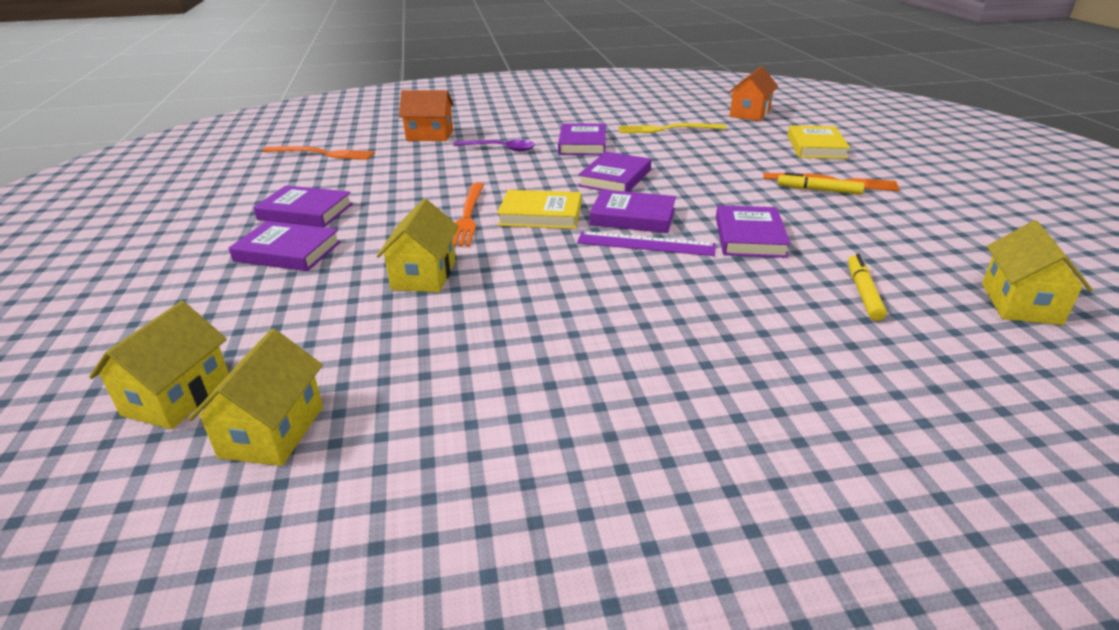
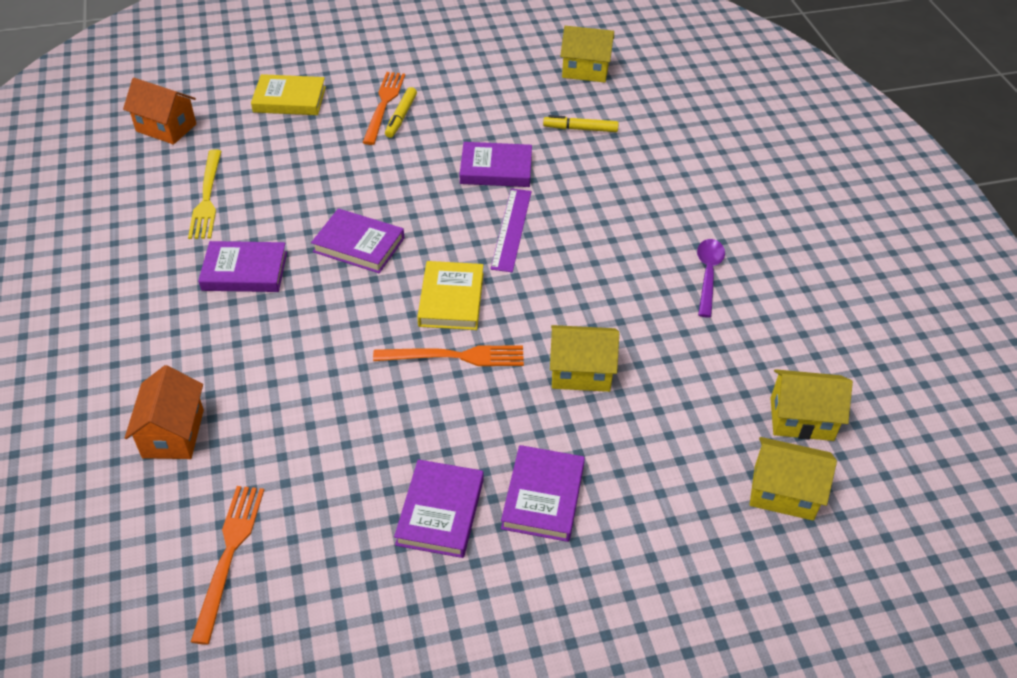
camera: 95 degrees left, 15 degrees up
purple spoon [453,140,535,151] -> purple spoon moved to [697,239,725,318]
purple book [590,189,676,233] -> none

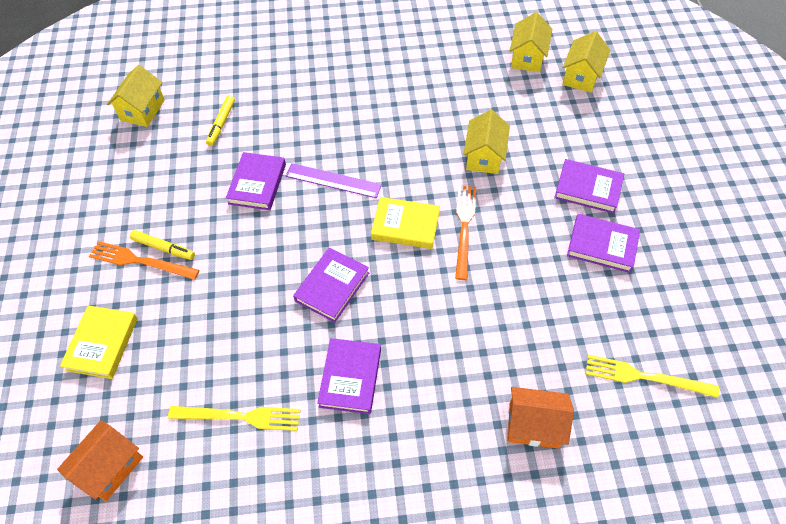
camera: 80 degrees left, 10 degrees up
orange fork [191,486,264,645] -> yellow fork [586,355,719,398]
purple spoon [697,239,725,318] -> none

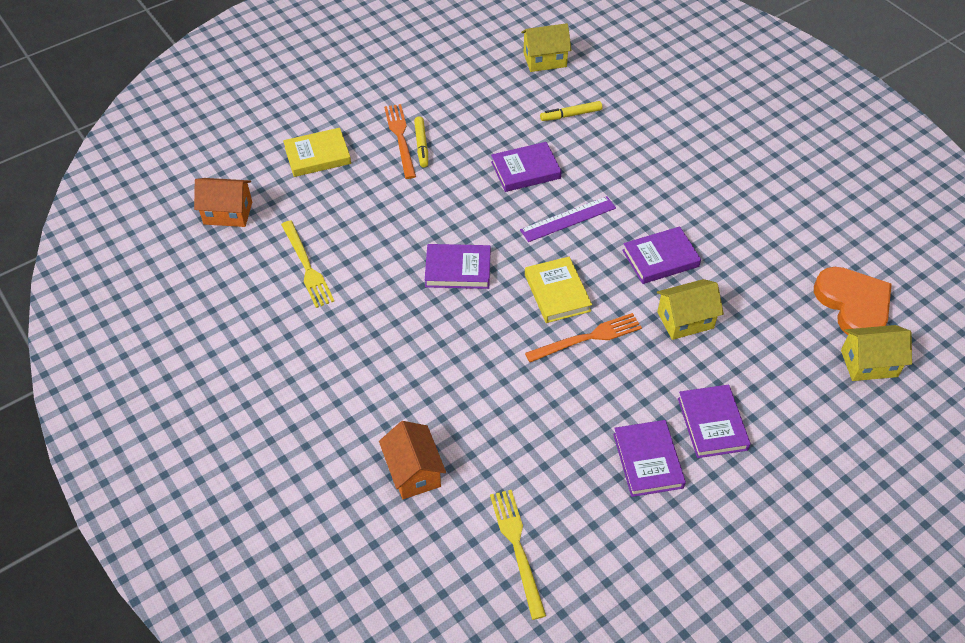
camera: 60 degrees right, 5 degrees down
purple ruler [286,163,382,198] -> purple ruler turned 75 degrees clockwise [520,196,616,242]
purple book [317,338,381,414] -> purple book moved to [622,226,701,284]
yellow house [510,12,552,72] -> orange heart [814,267,892,335]

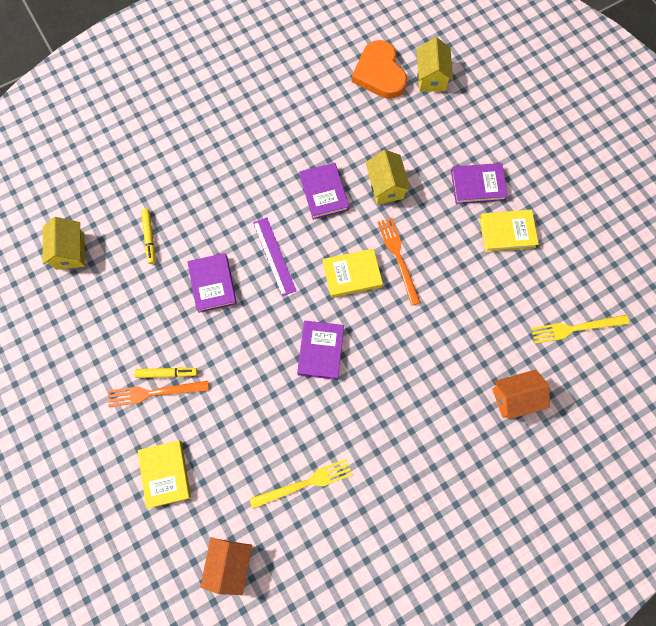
camera: 85 degrees left, 20 degrees up
purple book [613,420,686,497] -> yellow book [479,210,539,252]
orange heart [814,267,892,335] -> orange heart turned 90 degrees counterclockwise [352,40,407,99]

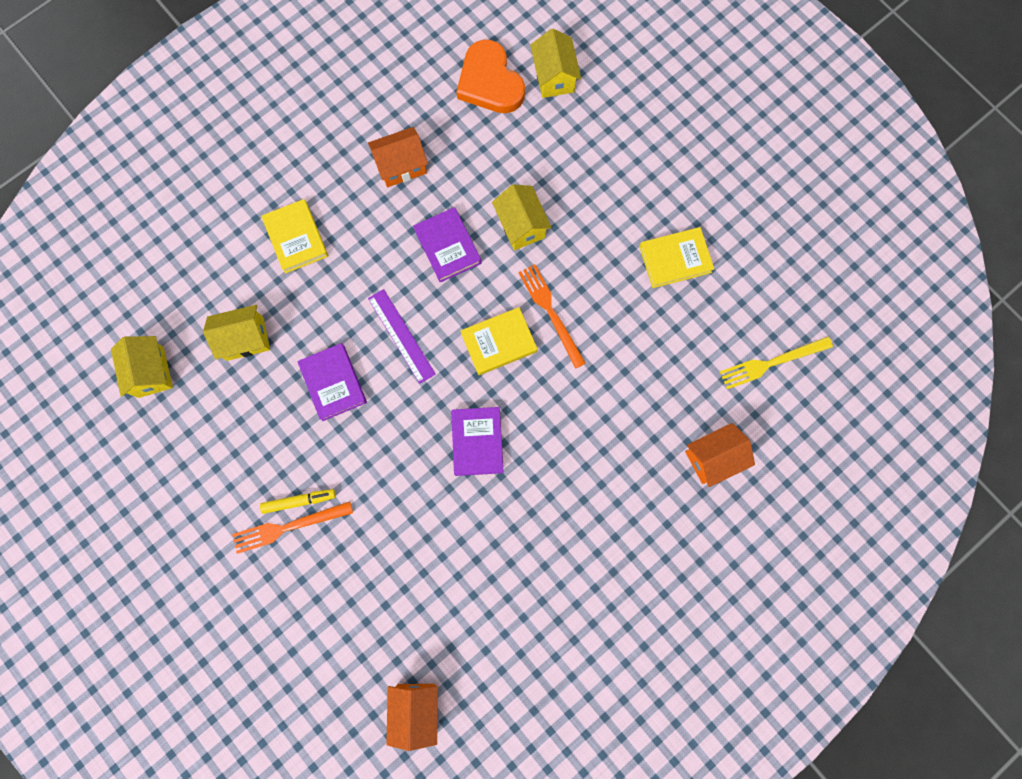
camera: 10 degrees left, 5 degrees up
yellow book [138,440,191,508] -> yellow book moved to [261,199,328,274]
yellow marker [141,209,155,264] -> yellow house [203,305,270,361]
yellow fork [249,459,353,509] -> none
purple book [451,163,508,204] -> none
none -> orange house [368,127,428,187]

